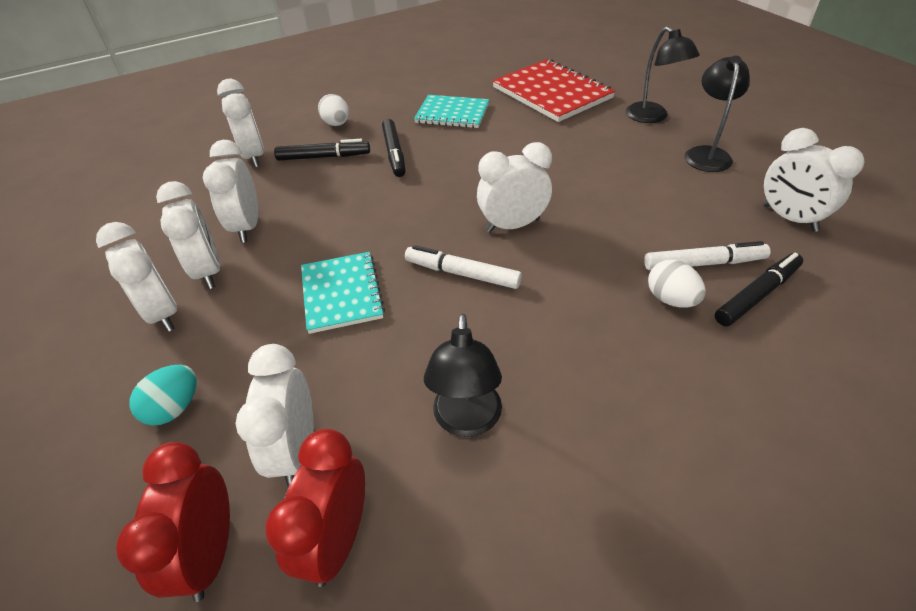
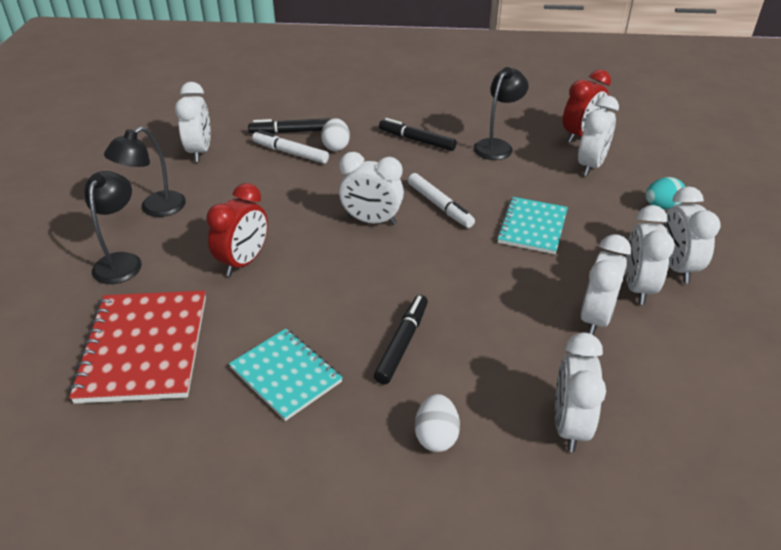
camera: 150 degrees left, 5 degrees down
red clock [116,442,230,602] -> red clock moved to [206,183,268,276]
black marker [274,139,370,161] -> black marker moved to [379,118,457,151]

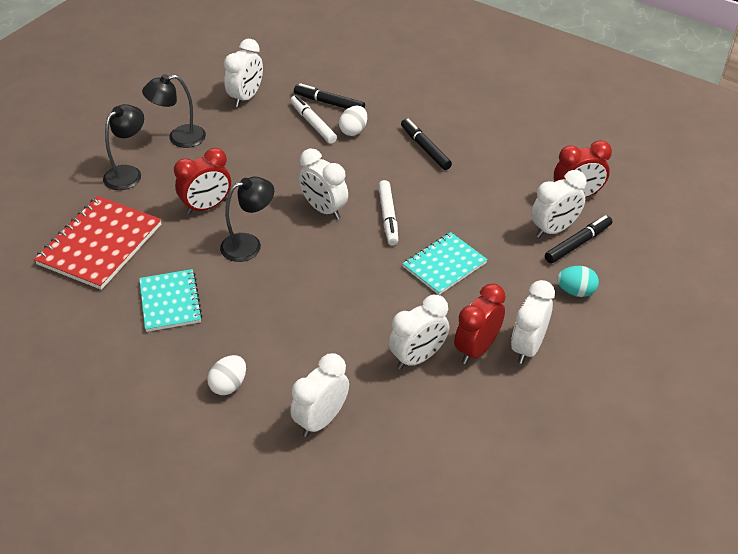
camera: 30 degrees right, 5 degrees up
black marker [374,295,428,385] -> black marker moved to [545,215,612,263]
black lamp [473,67,529,160] -> black lamp moved to [220,177,274,262]
white clock [625,205,675,305] -> red clock [454,283,506,364]

